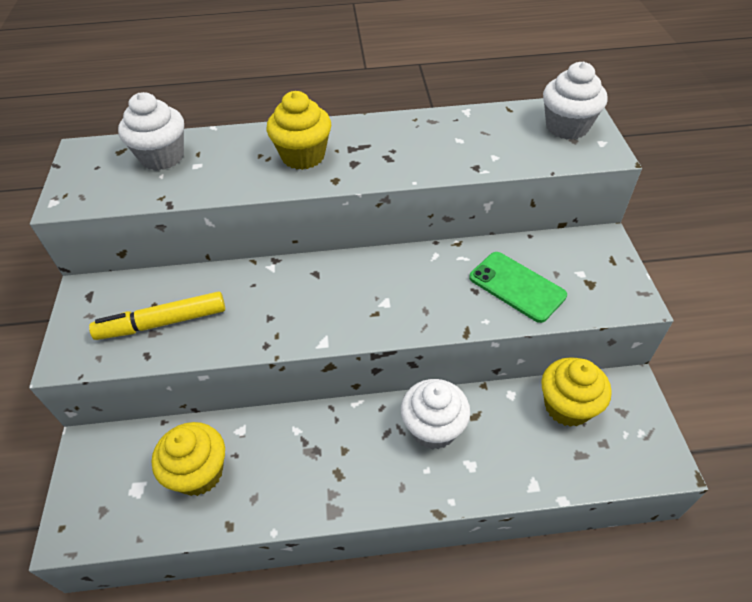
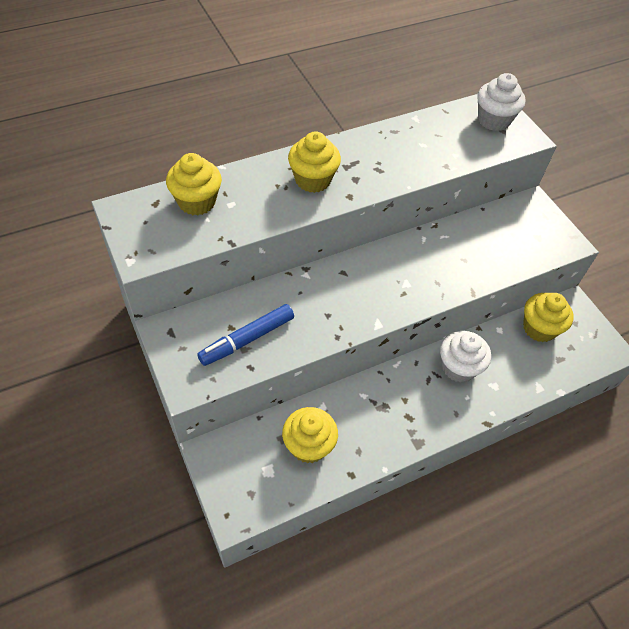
camera: 25 degrees left, 5 degrees up
yellow marker [89,291,225,340] -> blue marker [197,304,294,366]
white cupcake [118,92,184,170] -> yellow cupcake [166,153,222,216]
green phone [469,252,567,323] -> none

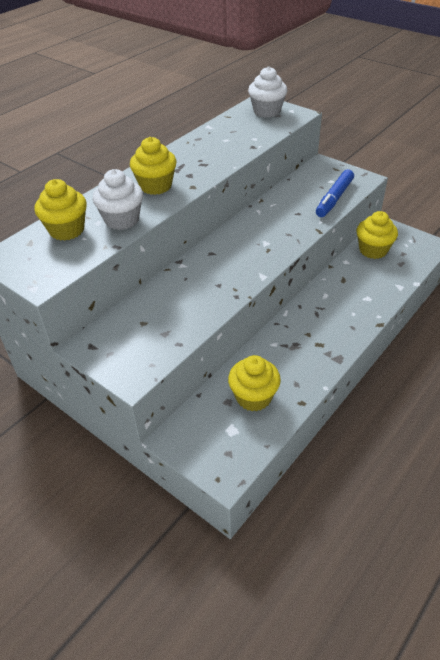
camera: 20 degrees left, 10 degrees down
blue marker [197,304,294,366] -> blue marker moved to [316,169,354,217]
white cupcake [440,331,491,383] -> white cupcake moved to [93,169,143,230]

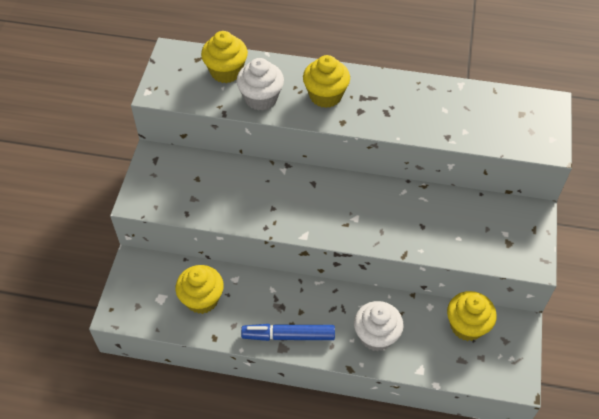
camera: 60 degrees right, 10 degrees up
white cupcake [248,66,287,118] -> white cupcake moved to [354,301,404,351]
blue marker [316,169,354,217] -> blue marker moved to [241,324,335,341]

